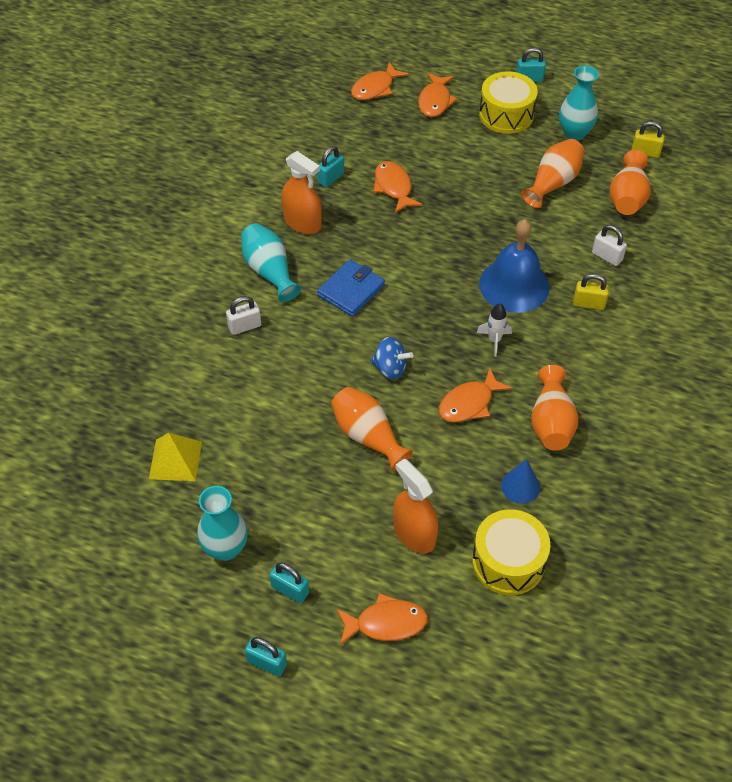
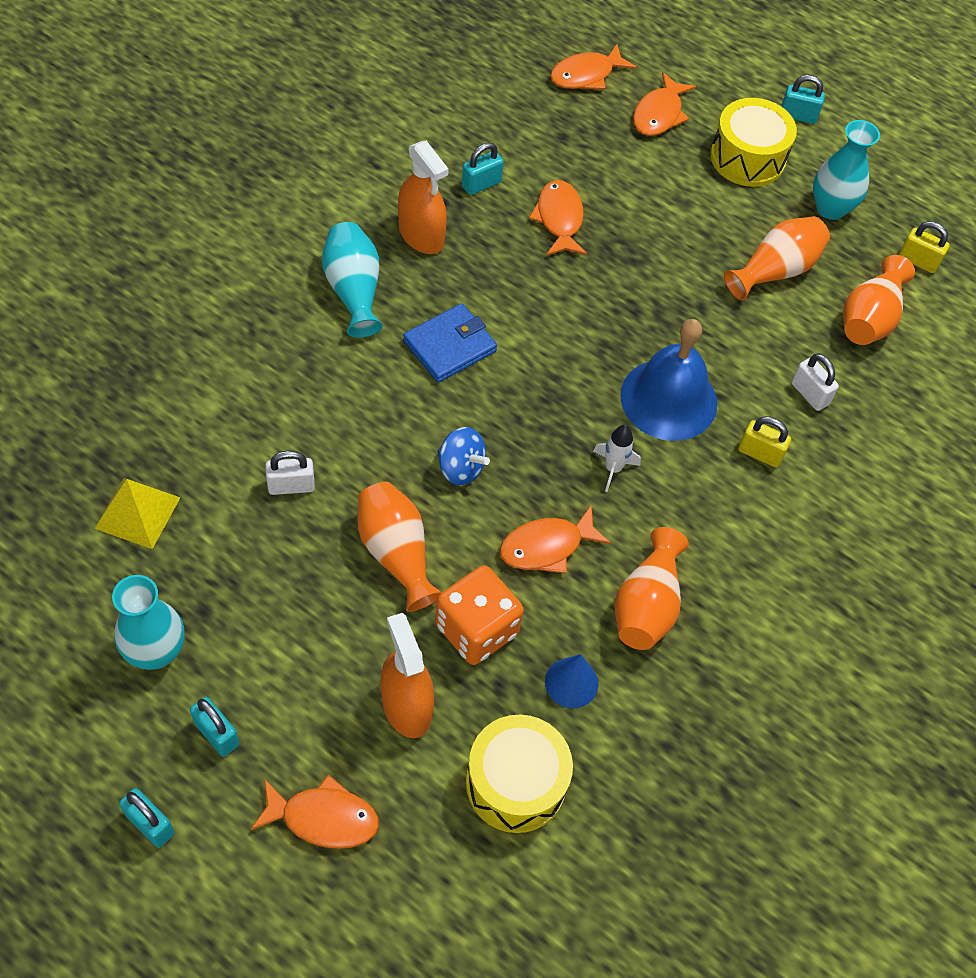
camera: 10 degrees right, 5 degrees up
white padlock [226,296,261,335] -> white padlock moved to [265,451,315,495]
none -> orange dice [435,565,524,665]

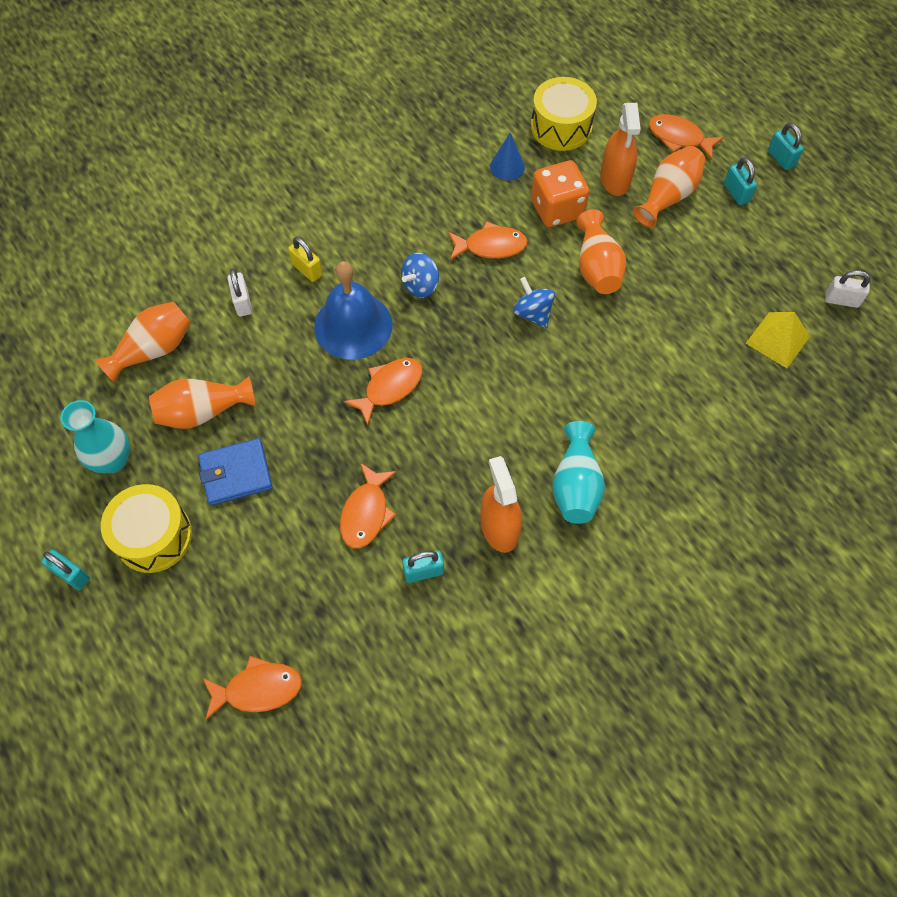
camera: 155 degrees left, 5 degrees up
turquoise vase [112,575,184,670] -> none
white padlock [265,451,315,495] -> white padlock moved to [825,270,870,308]
blue wallet [403,303,497,383] -> blue wallet moved to [198,438,273,506]
white rocket [593,425,641,492] -> blue spinning top [401,253,439,298]
orange vase [614,527,689,650] -> orange vase moved to [633,146,706,228]
orange fish [633,72,696,136] -> orange fish moved to [344,358,423,425]
yellow padlock [899,221,950,273] -> none

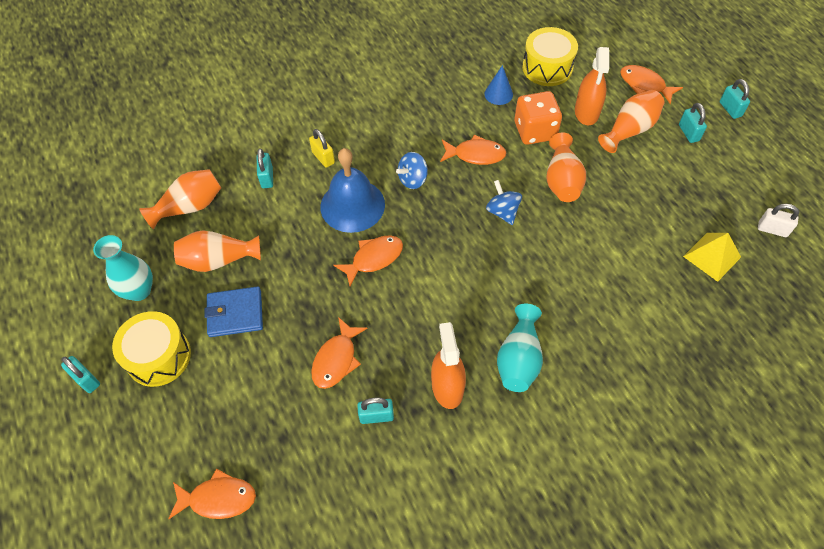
camera: 10 degrees right, 5 degrees down
white padlock [228,269,252,317] -> turquoise padlock [257,148,273,188]

